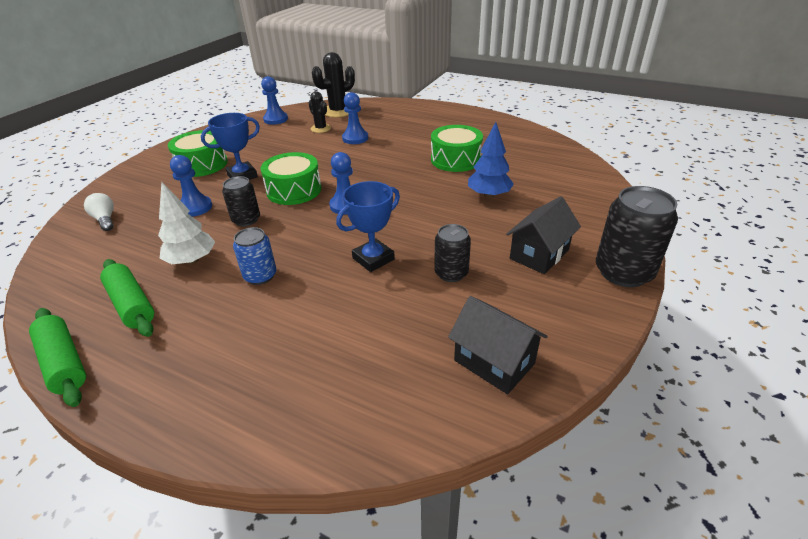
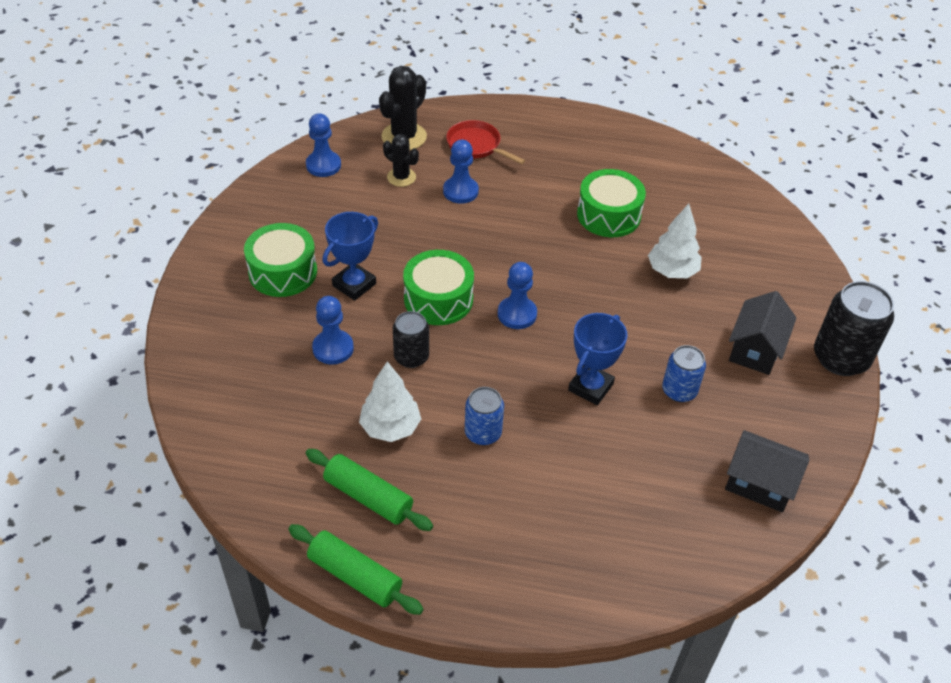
camera: 20 degrees left, 10 degrees up
white light bulb [84,193,114,231] -> none
black can [434,224,471,282] -> blue can [662,345,706,402]
blue tree [468,122,514,198] -> white tree [648,204,702,278]
none -> red pan [446,120,525,164]

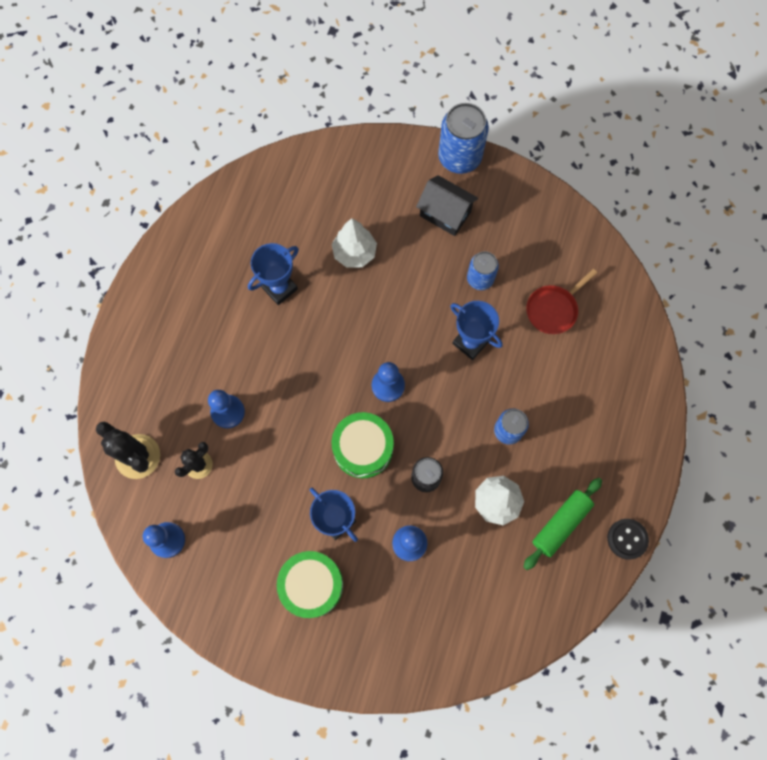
camera: 80 degrees left, 25 degrees up
green rolling pin [288,524,424,615] -> black button [607,519,649,560]
red pan [446,120,525,164] -> red pan moved to [526,269,597,334]
green drum [577,169,646,237] -> blue trophy [248,243,299,305]
black house [725,430,809,512] -> none
black can [814,281,894,376] -> blue can [438,103,489,174]

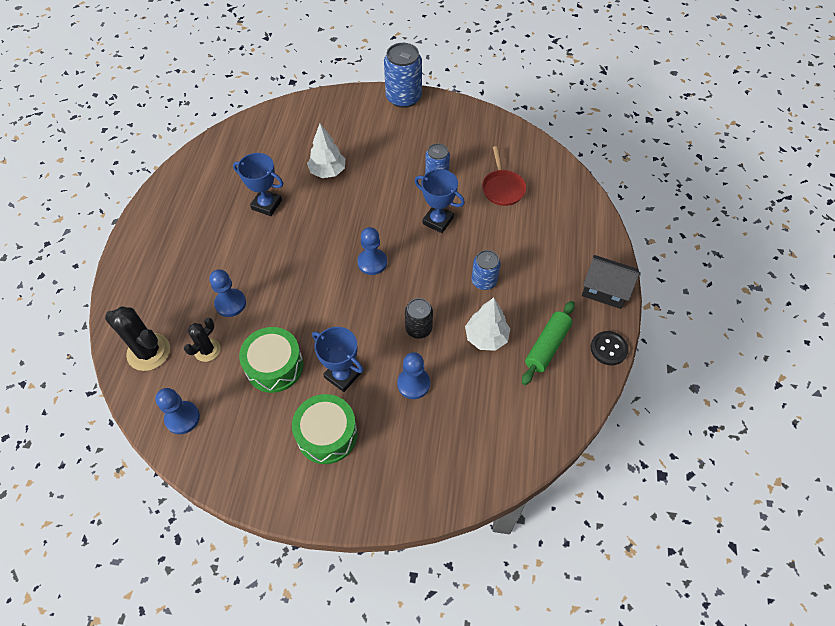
camera: 10 degrees left, 15 degrees down
blue trophy [248,243,299,305] -> blue trophy turned 75 degrees clockwise [233,153,283,216]
green drum [332,412,394,478] -> green drum moved to [239,327,304,393]
black house [416,175,478,236] -> black house moved to [582,255,640,309]
red pan [526,269,597,334] -> red pan turned 45 degrees counterclockwise [482,146,526,206]

